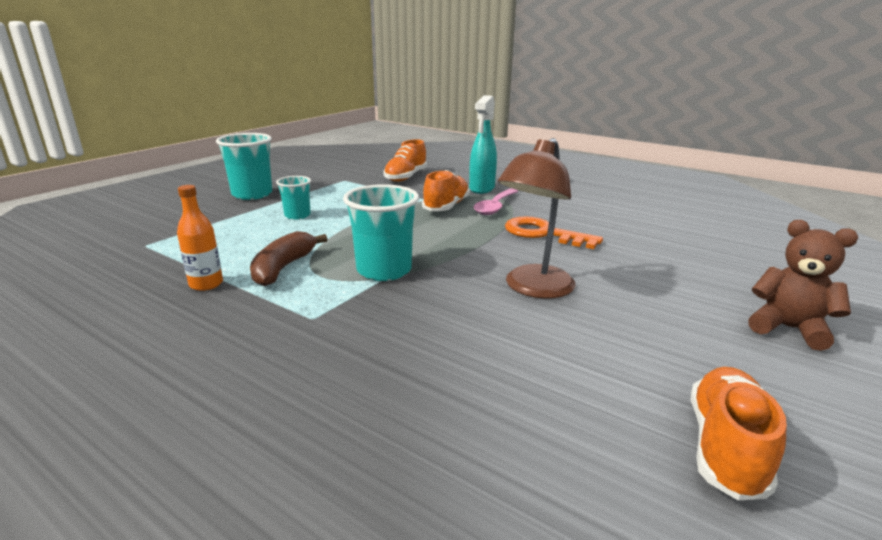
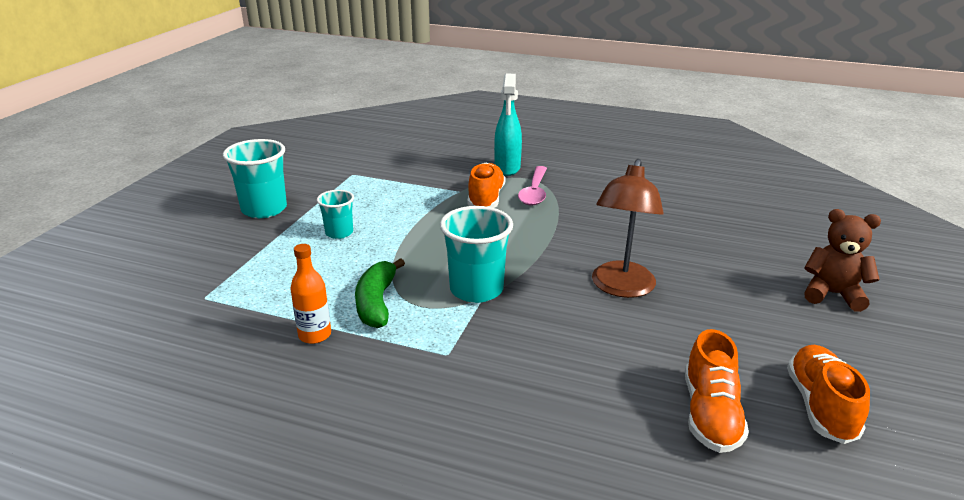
camera: 15 degrees left, 5 degrees up
brown banana [250,231,327,286] -> green banana [355,258,405,328]
orange shoe [384,139,427,182] -> orange shoe moved to [685,329,749,453]
orange key [505,216,603,249] -> none

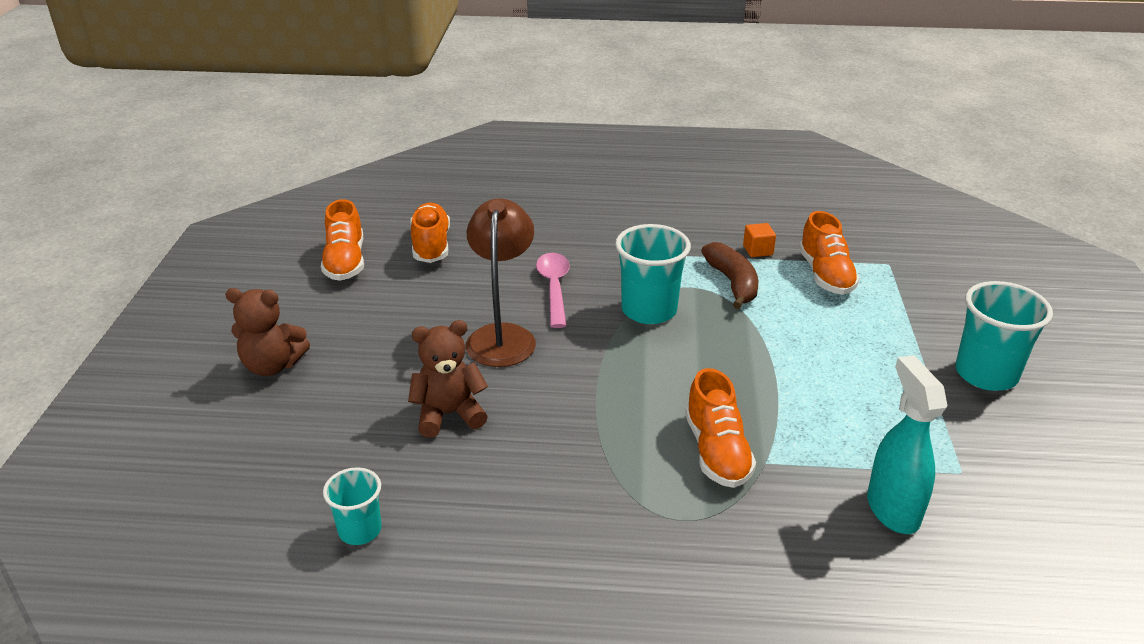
camera: 165 degrees right, 5 degrees up
orange bottle [290,244,331,344] -> orange cube [743,223,776,257]
turquoise cup [317,190,354,239] -> turquoise cup moved to [323,467,381,545]
green banana [355,258,405,328] -> brown banana [701,242,758,309]
turquoise spray bottle [494,74,522,176] -> turquoise spray bottle moved to [867,355,947,534]
pink spoon [518,166,547,206] -> pink spoon moved to [536,253,570,328]
none -> brown teddy bear [408,320,488,437]
none -> orange shoe [799,211,860,295]

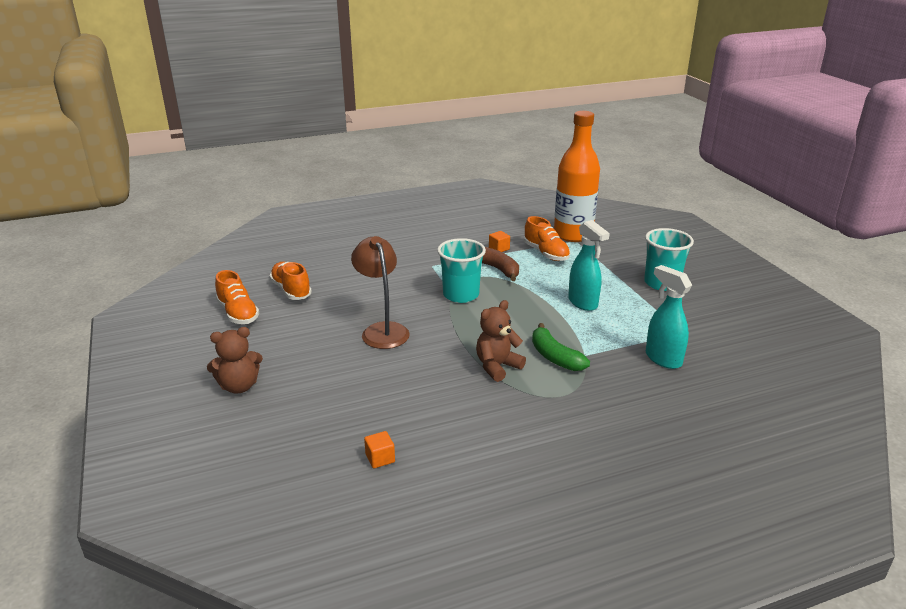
camera: 25 degrees left, 5 degrees down
turquoise cup [323,467,381,545] -> orange cube [364,431,395,468]
brown teddy bear [408,320,488,437] -> brown teddy bear moved to [476,300,526,382]
pink spoon [536,253,570,328] -> none
orange shoe [685,368,756,488] -> green banana [532,323,590,371]
none -> orange bottle [554,111,600,242]
none -> turquoise spray bottle [568,220,610,311]

